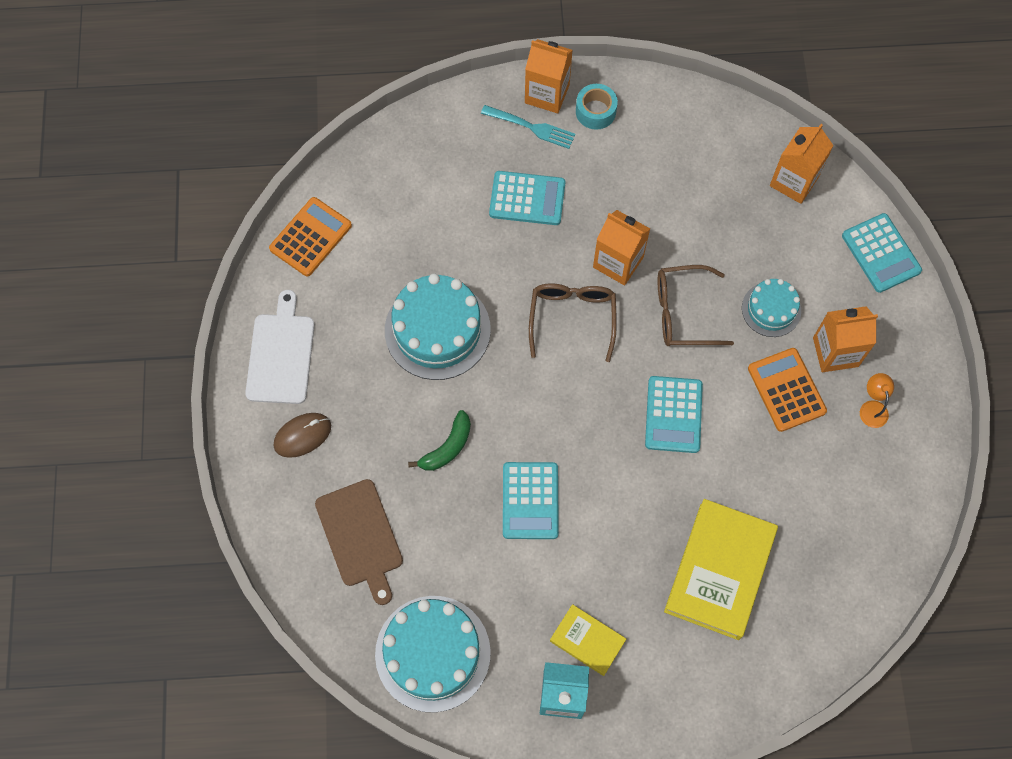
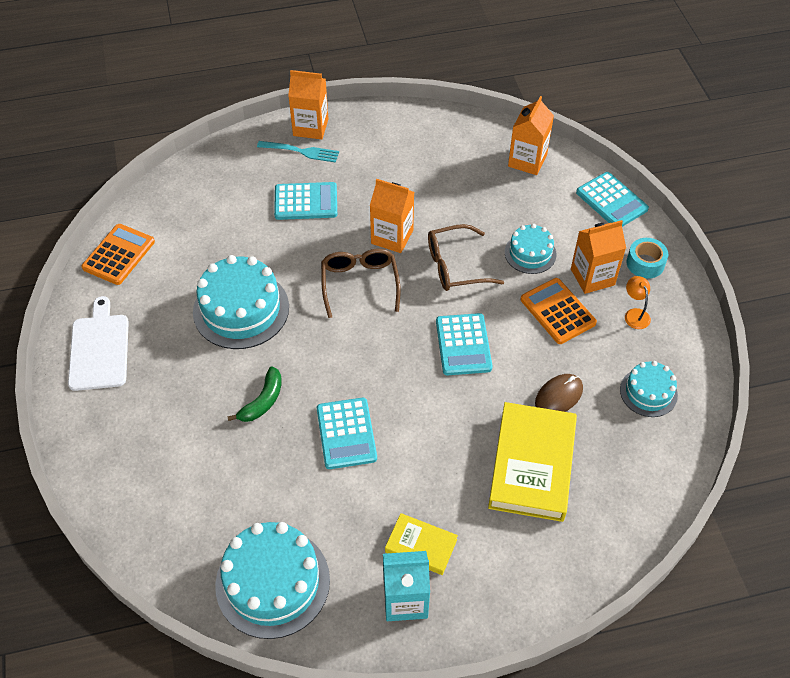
camera: 10 degrees left, 15 degrees down
brown mouse [274,413,331,458] -> brown mouse moved to [535,374,583,412]
brown cutting board [315,479,403,605] -> none
turquoise tape [576,84,618,129] -> turquoise tape moved to [626,238,668,279]
none -> turquoise cake [620,361,678,417]

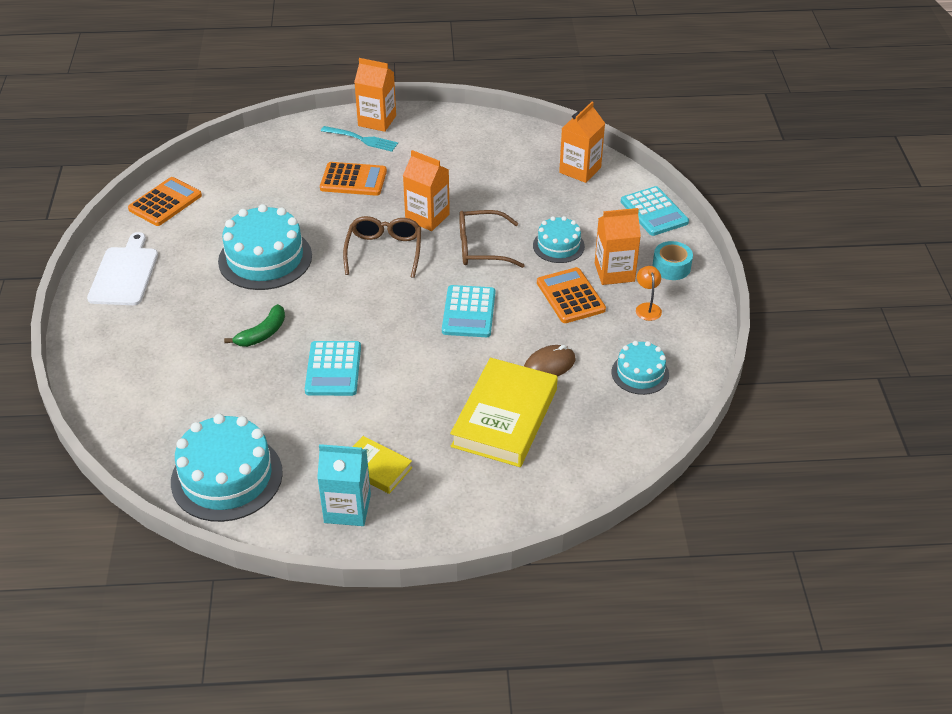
camera: 10 degrees right, 10 degrees down
turquoise calculator [274,182,337,220] -> orange calculator [320,162,387,196]

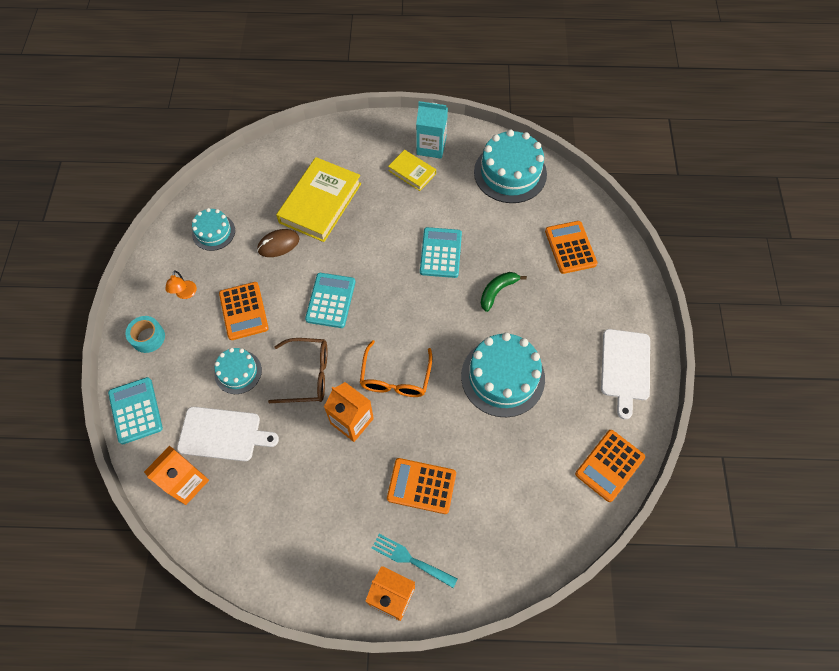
camera: 175 degrees left, 20 degrees up
brown glasses [343,216,421,278] -> orange glasses [360,340,433,397]
orange carton [595,208,641,285] -> none
none -> white cutting board [177,407,279,461]
none -> orange calculator [545,221,598,274]

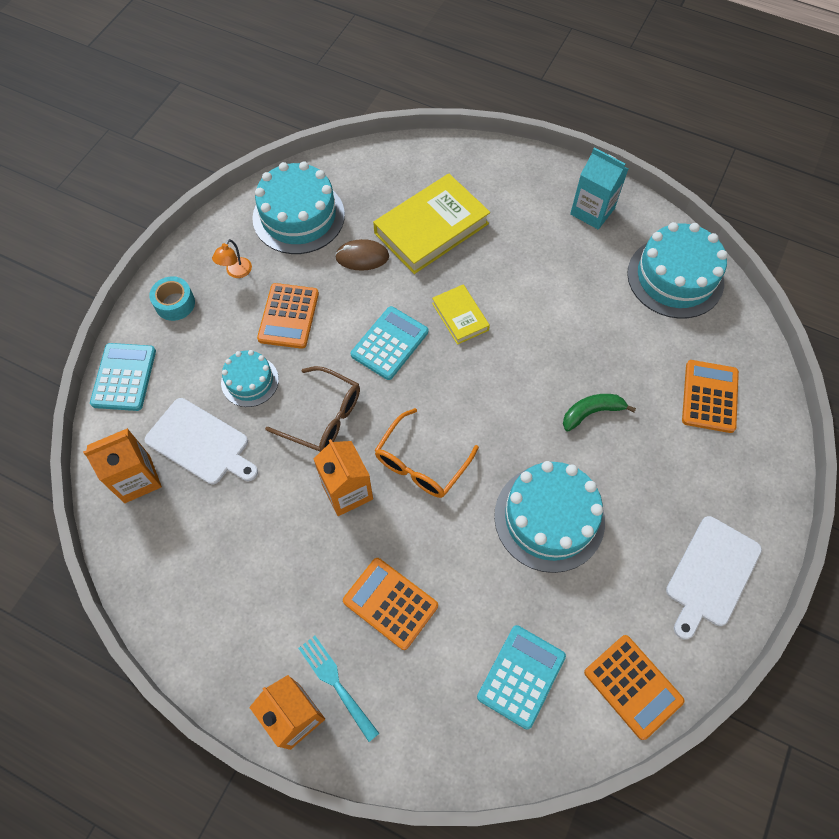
camera: 25 degrees right, 0 degrees up
turquoise cake [192,208,235,251] -> turquoise cake [252,162,345,254], size x1.78
yellow book [388,150,436,191] -> yellow book moved to [432,284,490,345]
turquoise calculator [420,227,462,278] -> turquoise calculator moved to [477,625,566,730]
orange calculator [575,430,645,502] -> orange calculator turned 105 degrees counterclockwise [584,635,684,740]

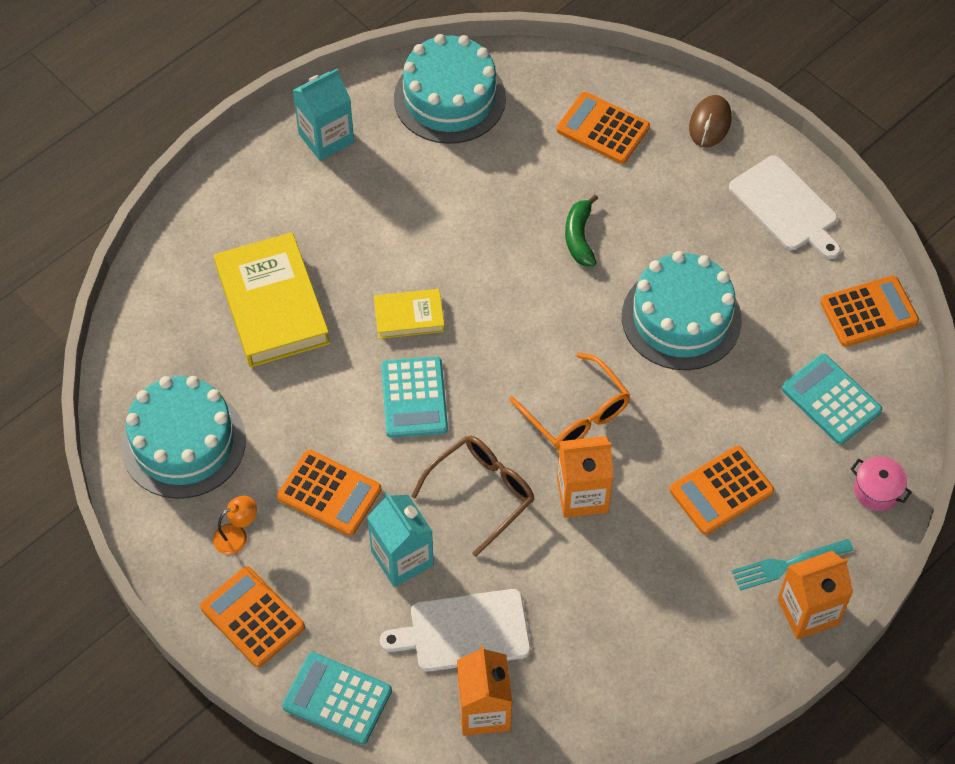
camera: 70 degrees left, 5 degrees down
white cutting board [145,398,258,484] -> white cutting board turned 150 degrees counterclockwise [380,589,531,672]
turquoise tape [149,276,195,321] -> orange calculator [200,566,305,667]
orange lamp [212,239,252,278] -> orange lamp turned 75 degrees counterclockwise [213,496,257,555]
turquoise cake [221,350,279,407] -> turquoise carton [367,492,434,587]
brown mouse [335,239,389,271] -> brown mouse moved to [689,95,732,148]
turquoise calculator [351,306,428,380] -> turquoise calculator turned 150 degrees counterclockwise [381,356,448,438]
none -> pink pot [851,456,912,511]

